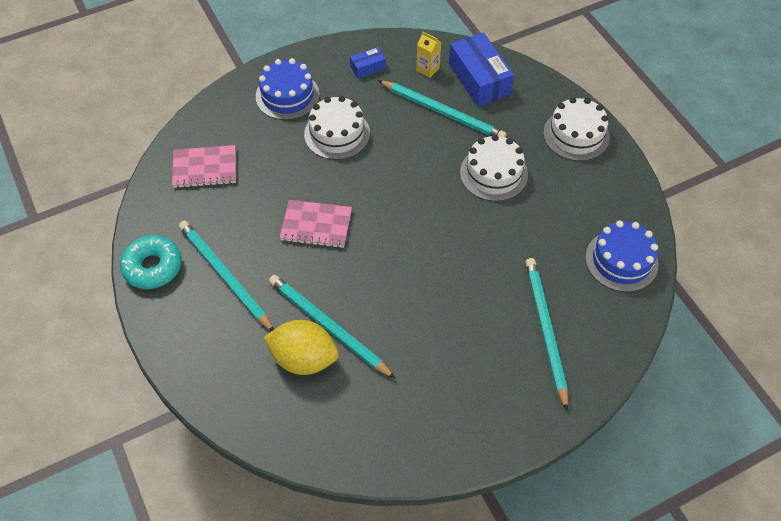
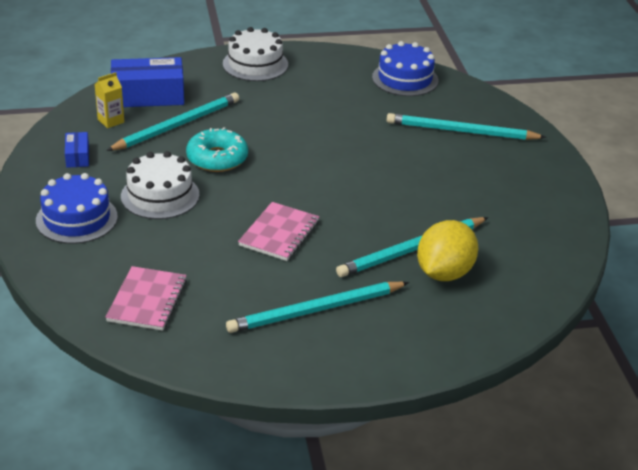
camera: 75 degrees left, 20 degrees down
turquoise donut [120,235,182,289] -> turquoise donut moved to [186,127,248,172]
white cake [460,135,528,201] -> none

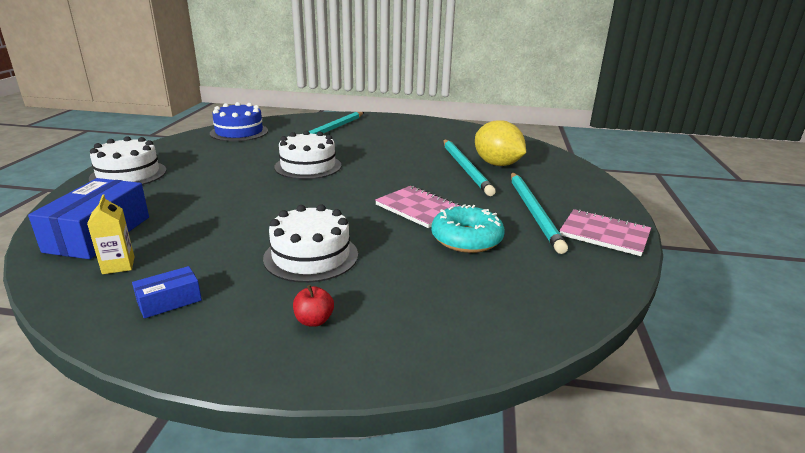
camera: 70 degrees left, 10 degrees down
blue cake [36,173,118,244] -> red apple [293,285,334,327]
blue box [65,132,89,168] -> blue box turned 45 degrees counterclockwise [132,266,202,319]
pink notebook [105,266,187,331] -> pink notebook moved to [560,209,651,256]
turquoise pencil [106,93,239,151] -> none
turquoise donut [186,127,248,172] -> turquoise donut moved to [431,204,505,253]
none -> white cake [274,131,342,179]

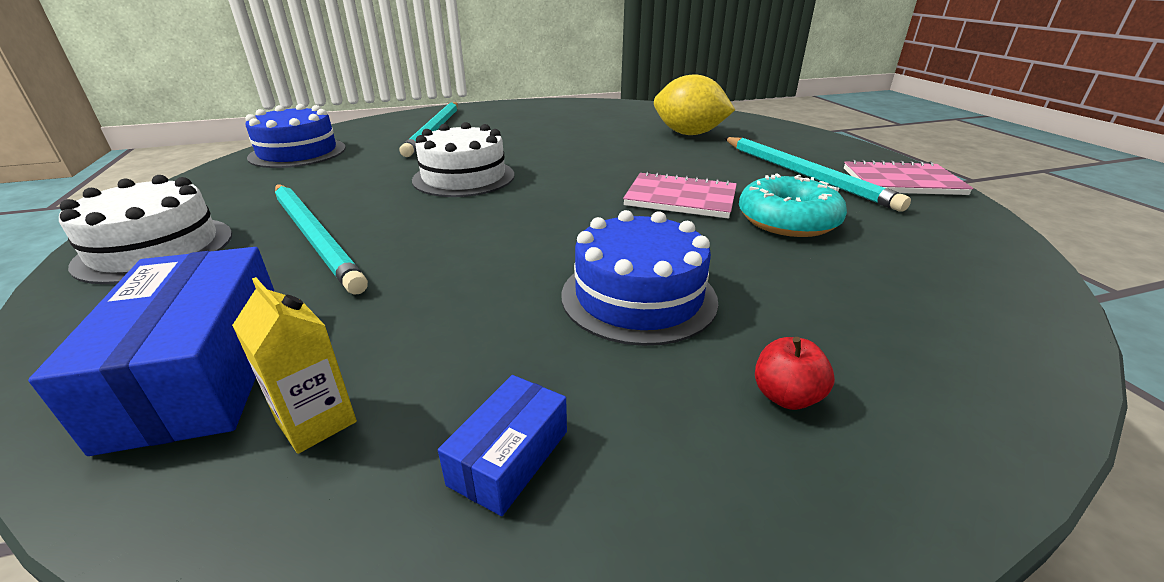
camera: 25 degrees left, 5 degrees up
white cake [263,205,358,283] -> blue cake [561,210,718,346]
turquoise pencil [443,139,496,196] -> turquoise pencil moved to [275,184,368,294]

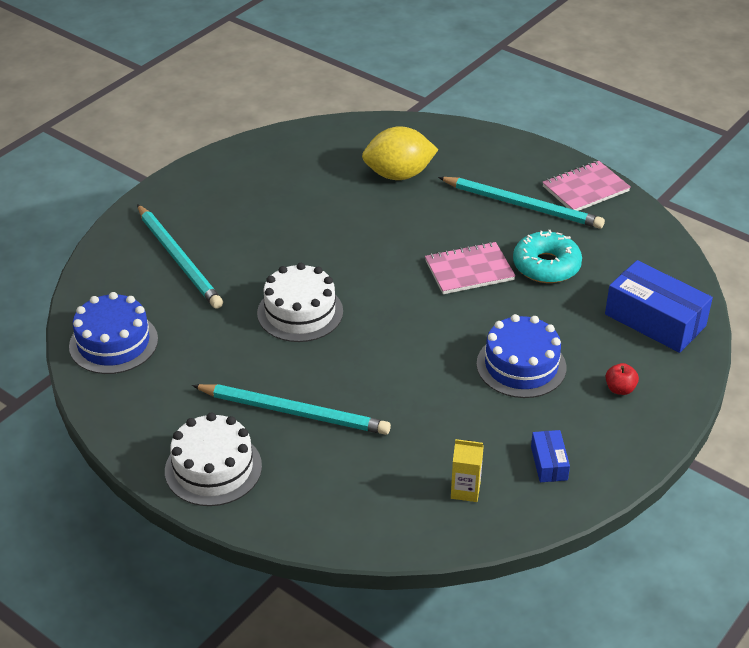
camera: 35 degrees left, 10 degrees up
blue box [28,247,275,456] -> blue box moved to [605,260,713,353]

